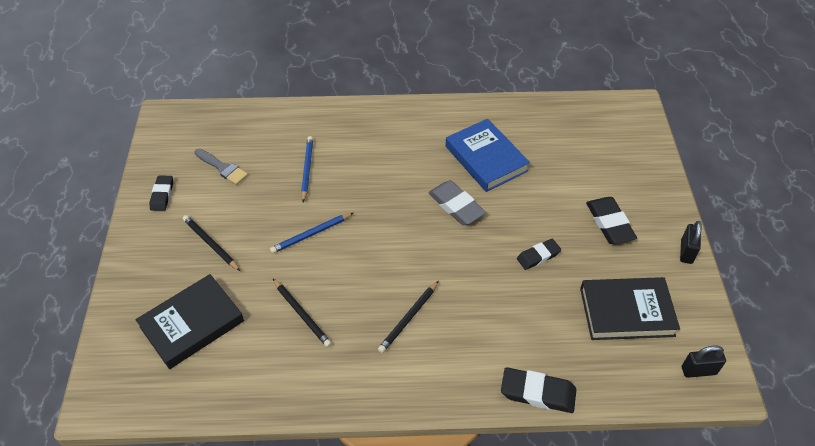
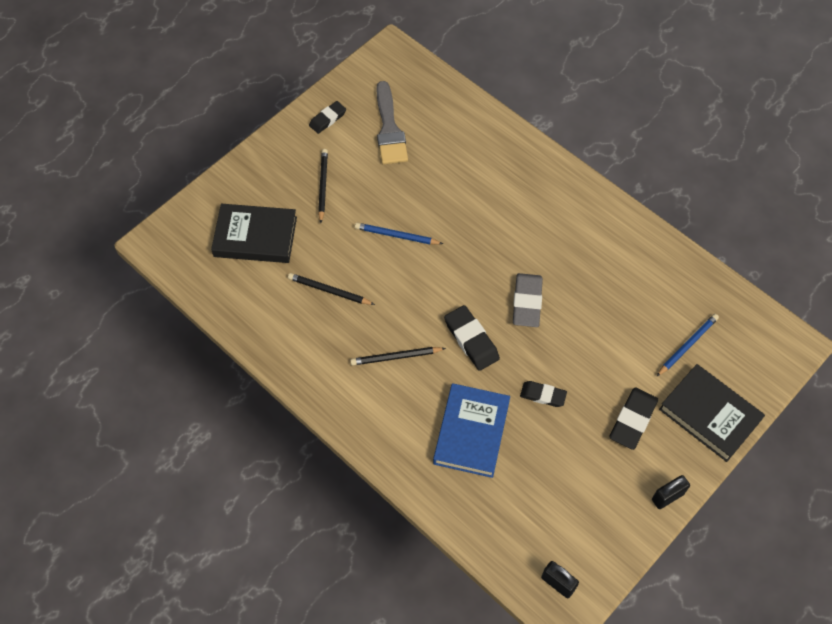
camera: 45 degrees right, 10 degrees up
grey brush [194,148,248,185] -> grey brush [376,81,408,165], size x1.56
black pencil [273,279,332,348] -> black pencil turned 105 degrees clockwise [288,273,375,305]
blue pencil [301,136,313,202] -> blue pencil moved to [656,314,719,377]
blue book [446,119,530,192] -> blue book moved to [433,383,510,478]
black eraser [501,367,576,413] -> black eraser moved to [444,305,500,371]
black book [580,277,680,340] -> black book moved to [659,364,765,462]

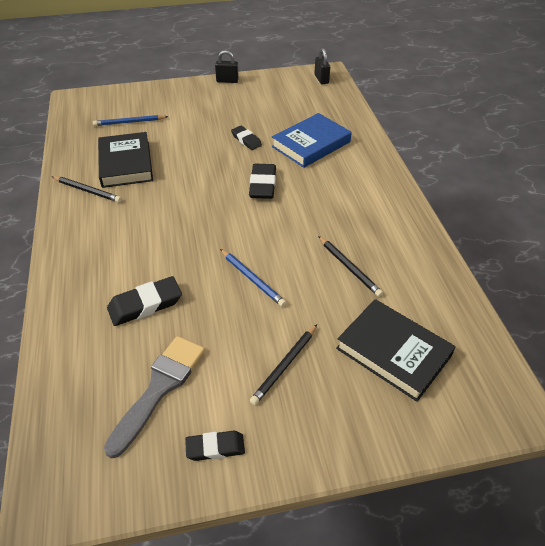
camera: 145 degrees left, 15 degrees down
black pencil [350,347,446,366] -> black pencil moved to [52,176,122,202]
grey eraser [513,273,543,327] -> none
black eraser [610,387,658,450] -> black eraser moved to [107,276,182,326]
black book [659,364,765,462] -> black book moved to [98,132,153,188]

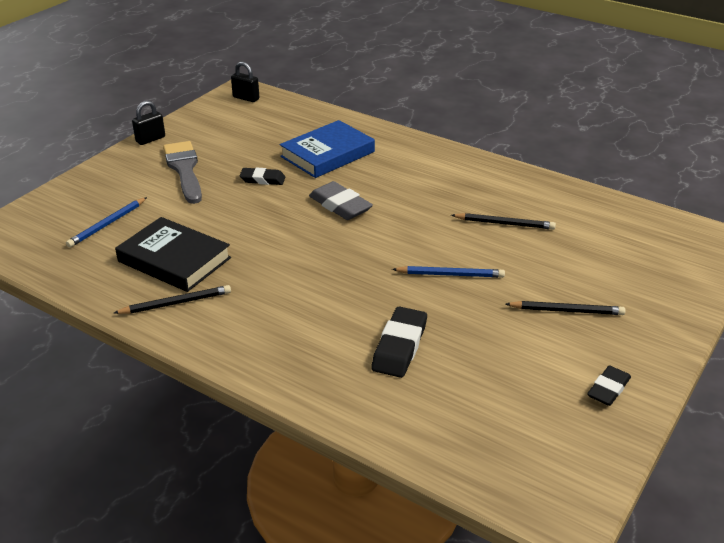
camera: 45 degrees left, 10 degrees down
grey brush [104,336,205,458] -> grey brush moved to [163,141,202,204]
black eraser [249,164,276,199] -> grey eraser [309,181,373,220]
black pencil [250,324,317,405] -> black pencil turned 75 degrees counterclockwise [505,301,626,315]
blue book [272,113,352,168] -> blue book turned 45 degrees clockwise [280,120,375,178]
black book [336,299,456,402] -> none

